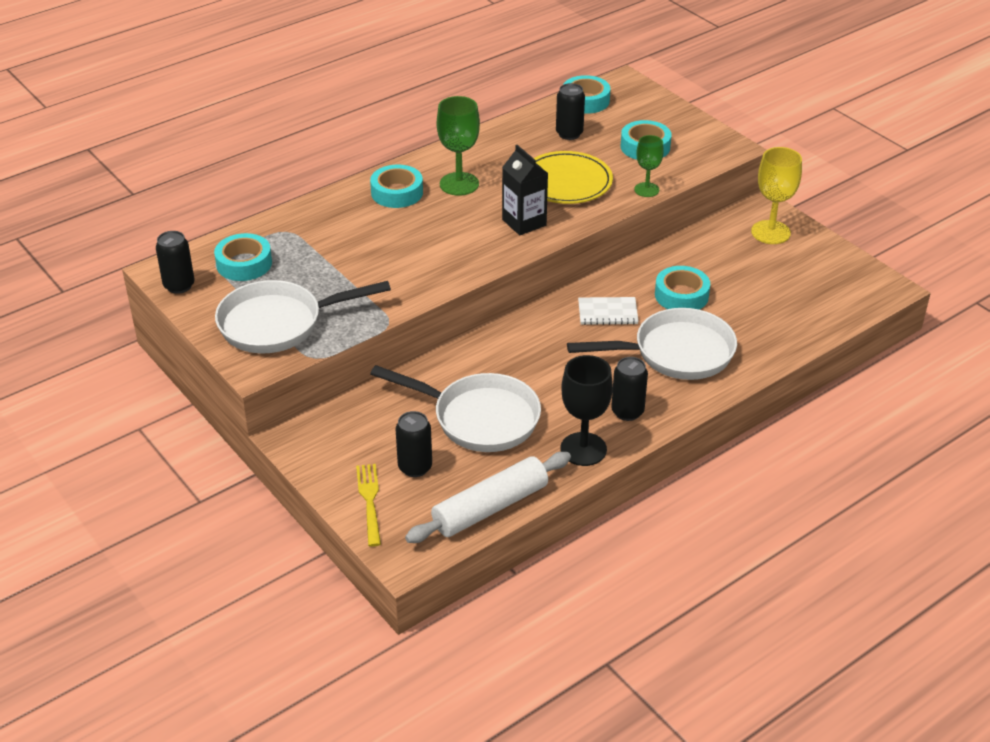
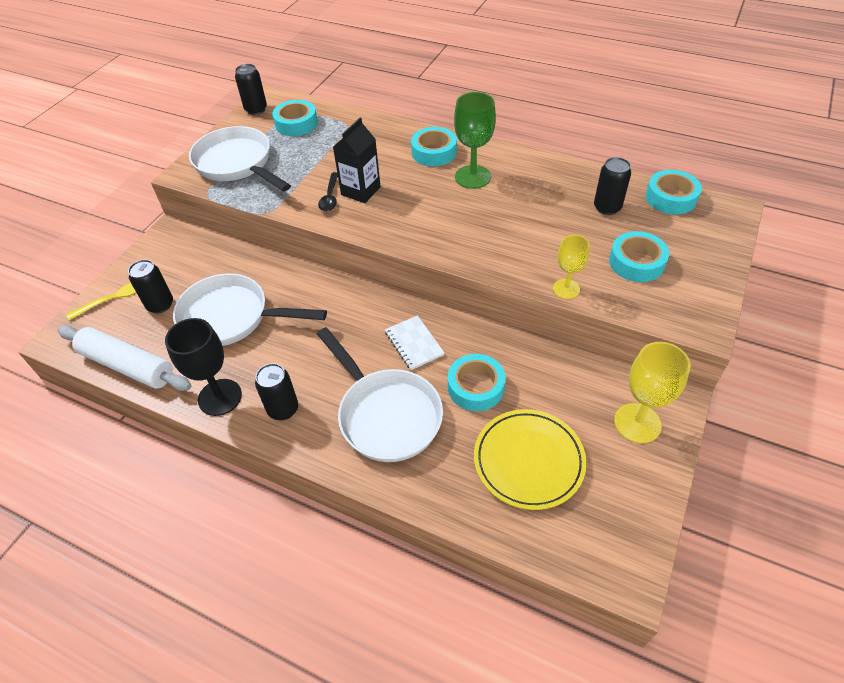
camera: 65 degrees right, 10 degrees up
white pan [370,365,541,452] -> white pan turned 105 degrees clockwise [173,273,327,346]
black carton [502,145,548,235] -> black carton moved to [333,118,381,203]
yellow plate [534,151,613,204] -> yellow plate moved to [474,409,587,510]
green goblet [634,135,664,197] -> yellow goblet [553,235,590,299]
none -> black spoon [318,172,338,212]

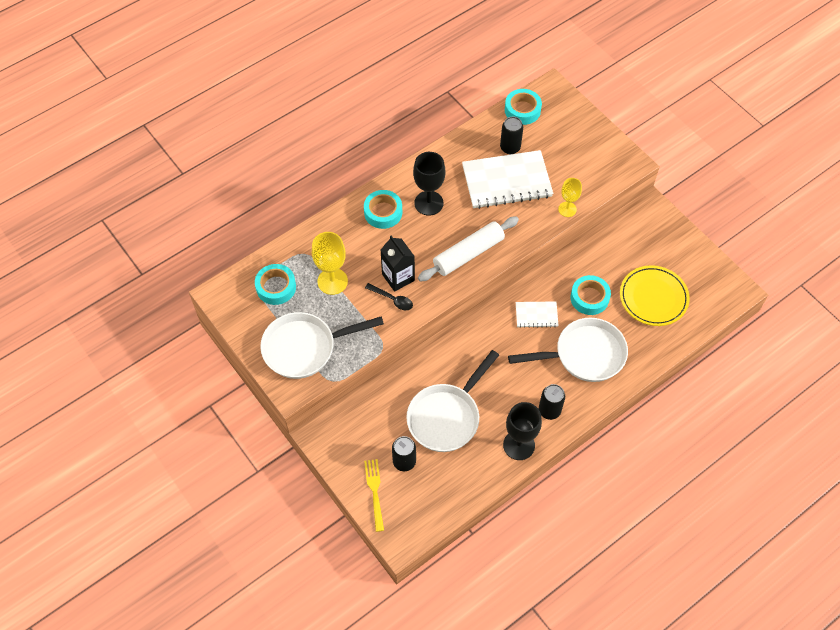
camera: 65 degrees left, 10 degrees up
white rolling pin [58,326,191,391] -> white rolling pin moved to [418,216,519,282]
black can [235,64,267,115] -> none
green goblet [454,92,496,189] -> black goblet [413,152,445,215]
turquoise tape [609,231,669,282] -> none
yellow goblet [614,342,691,443] -> yellow goblet moved to [312,232,348,295]
none -> white notebook [462,150,553,209]

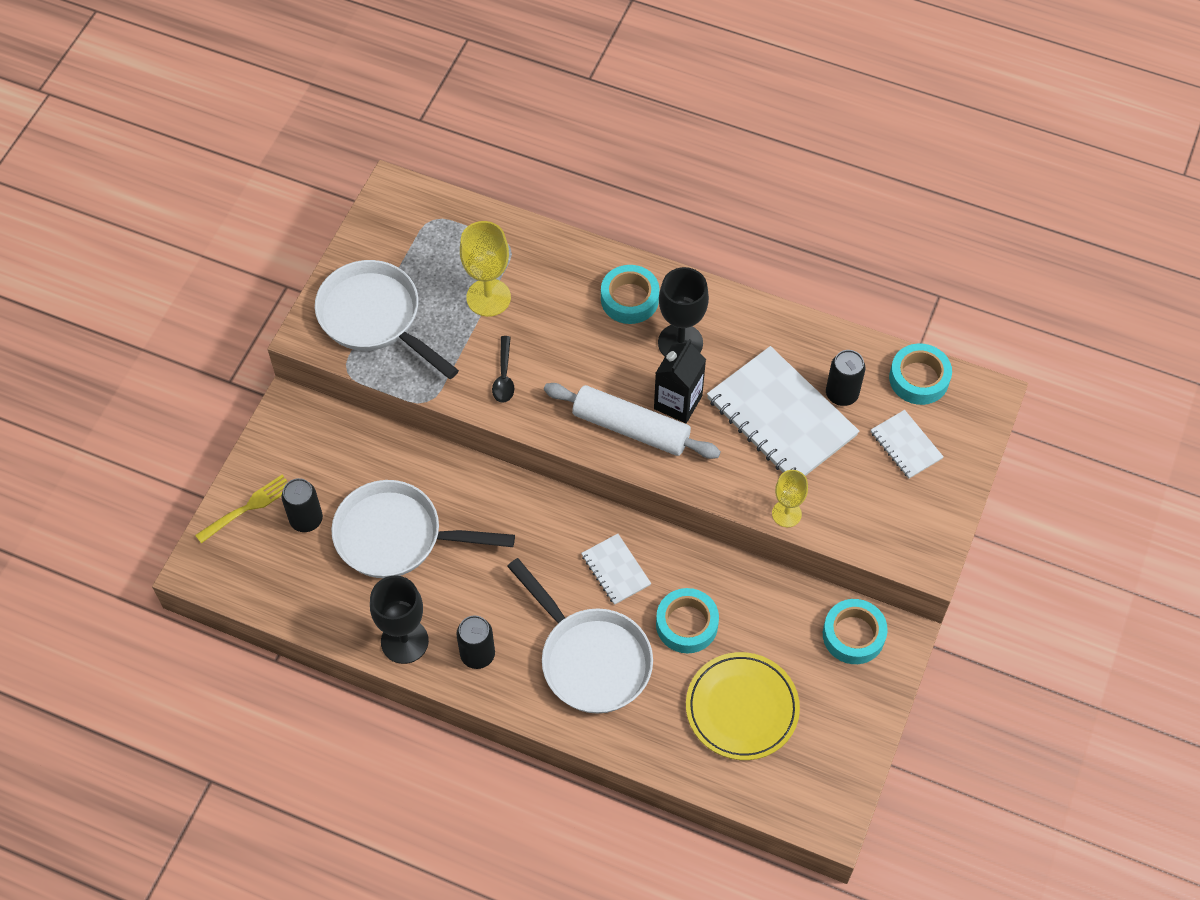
camera: 60 degrees right, 0 degrees up
turquoise tape [255,264,296,305] -> turquoise tape moved to [823,599,888,664]
black carton [381,236,415,292] -> black carton moved to [654,339,706,423]
none -> white notebook [871,410,944,479]

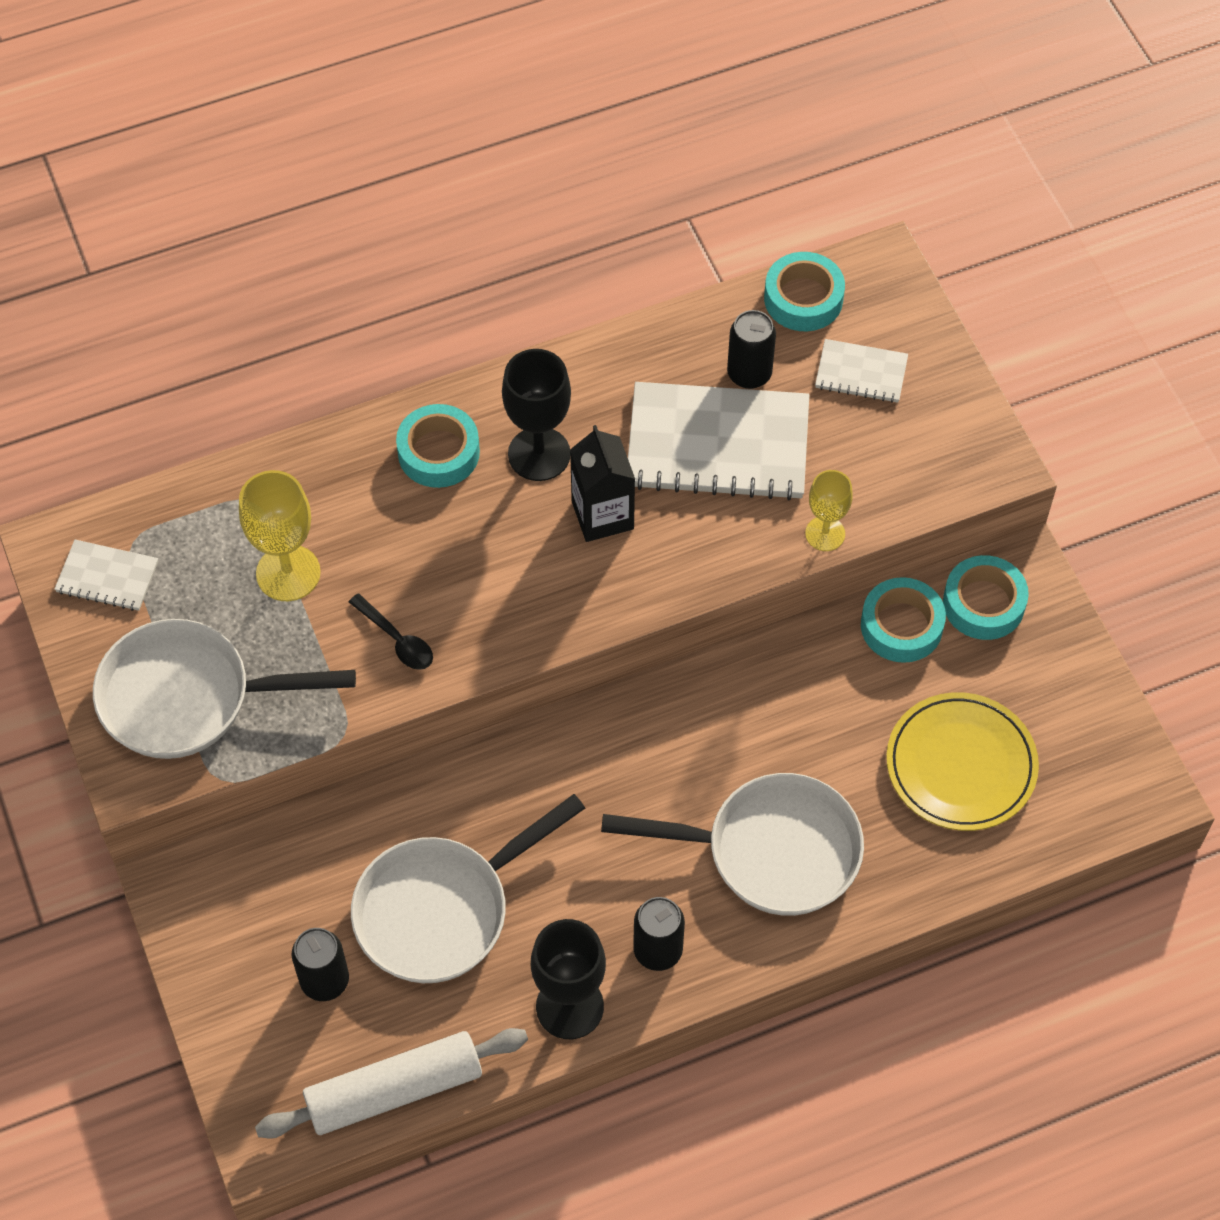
camera: 45 degrees left, 0 degrees up
yellow fork [195,475,288,543] -> none
white rolling pin [544,383,721,459] -> white rolling pin moved to [255,1028,528,1139]
white notebook [581,534,651,605] -> white notebook moved to [54,540,158,611]
turquoise tape [656,588,719,653] -> turquoise tape moved to [861,577,946,663]

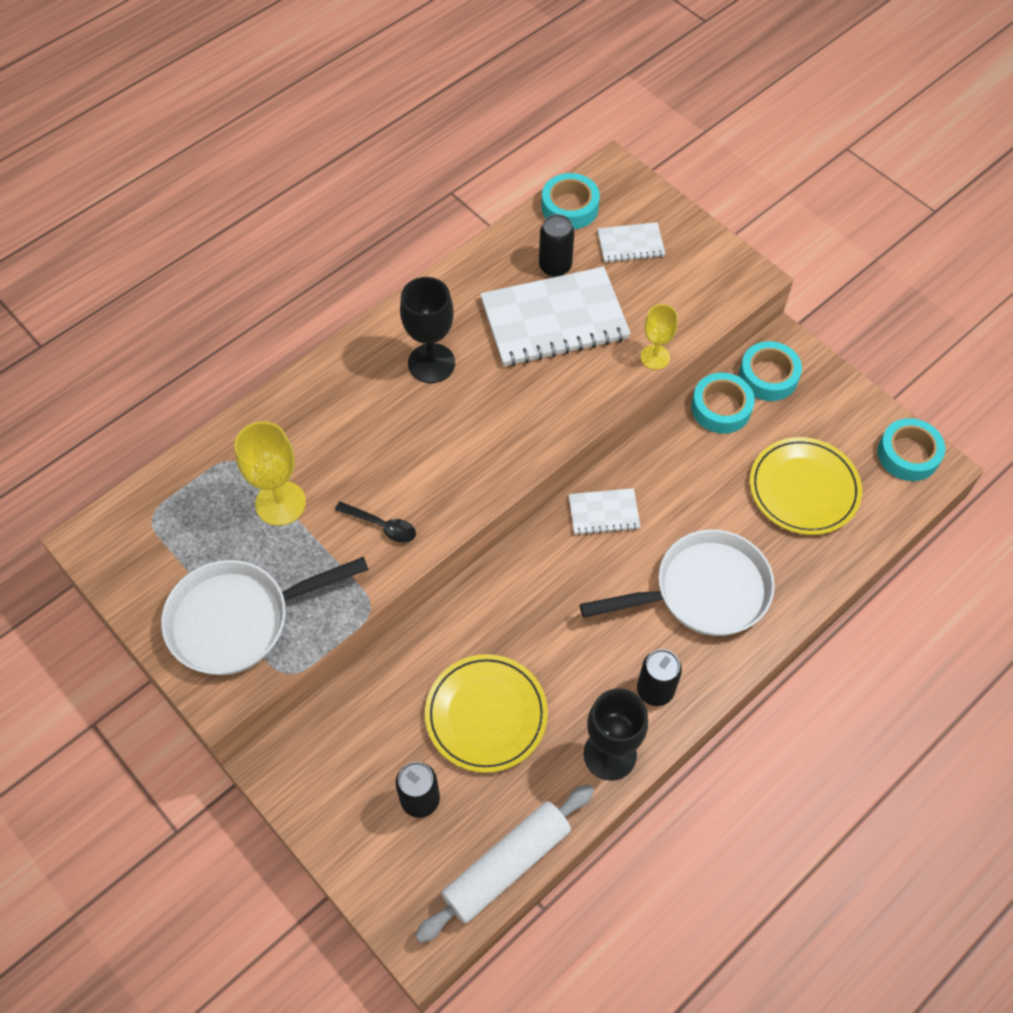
camera: 20 degrees left, 0 degrees up
white notebook [54,540,158,611] -> white notebook moved to [569,488,640,535]
white pan [351,794,585,983] -> yellow plate [425,654,548,773]
turquoise tape [396,404,480,488] -> turquoise tape moved to [878,418,945,481]
black carton [570,425,635,542] -> none

